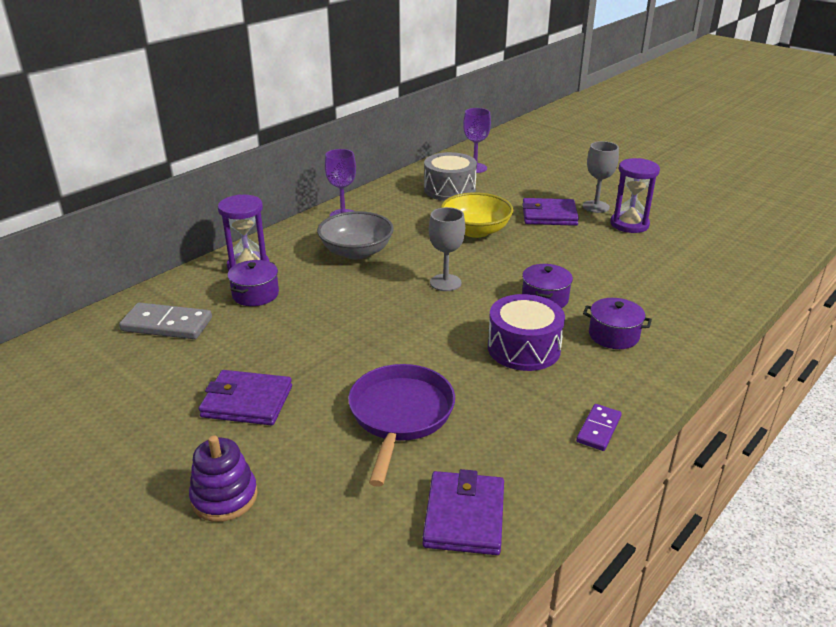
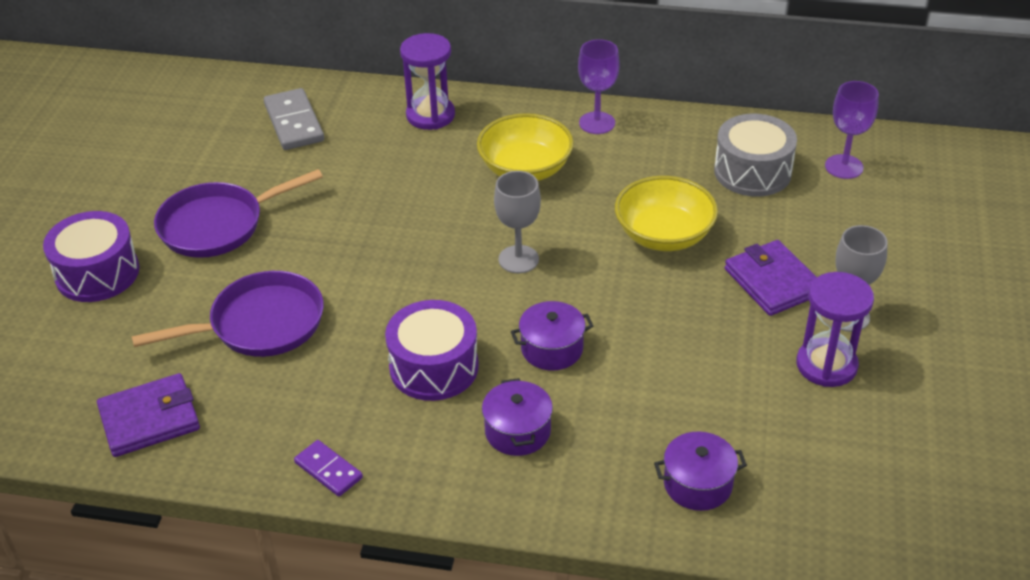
camera: 60 degrees right, 10 degrees up
purple stacking toy [189,435,258,522] -> purple drum [43,211,140,302]
purple wallet [199,370,292,425] -> purple pan [154,169,323,258]
purple pot [227,260,279,306] -> purple pot moved to [654,431,747,511]
grey bowl [317,211,394,259] -> yellow bowl [477,113,574,181]
purple domino [576,404,622,451] -> purple domino turned 45 degrees clockwise [294,440,363,497]

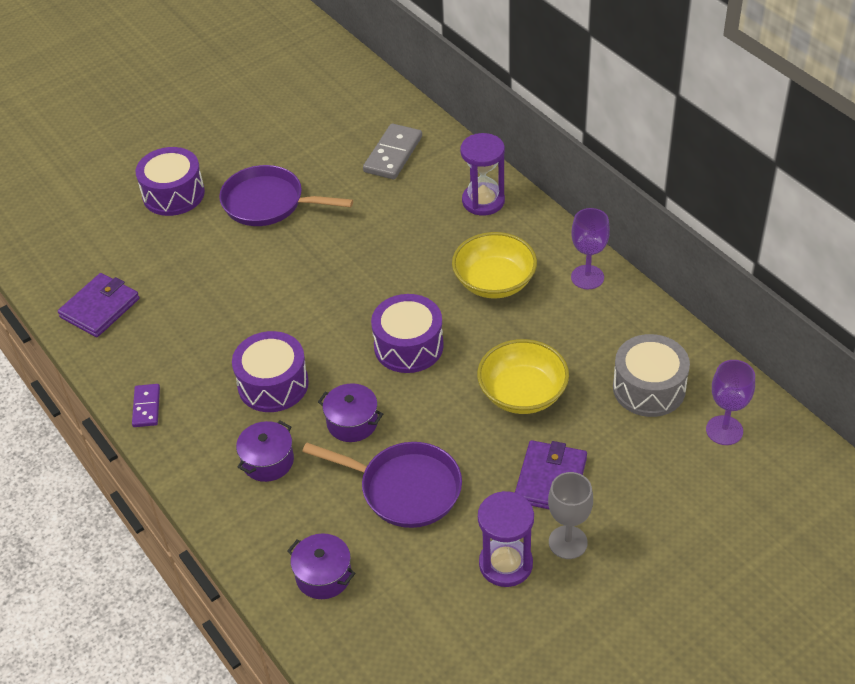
camera: 45 degrees right, 5 degrees up
purple wallet [97,373,200,457] -> purple wallet turned 75 degrees counterclockwise [58,273,140,337]
purple pan [132,271,324,357] -> purple pan moved to [302,442,462,528]
grey goblet [494,171,541,273] -> purple drum [371,294,444,373]

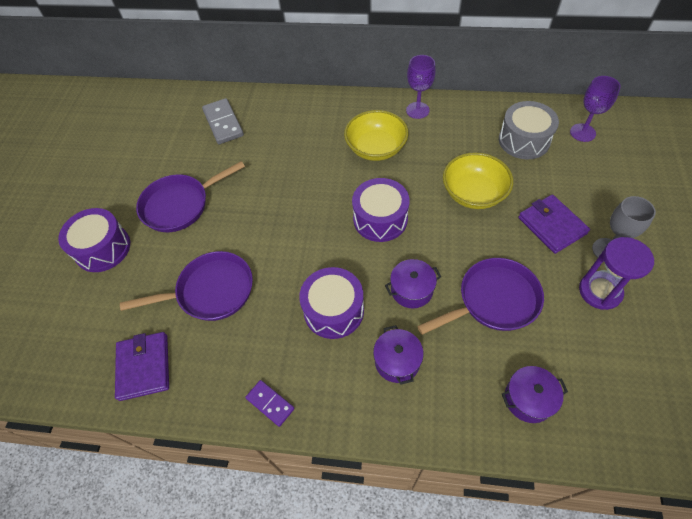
camera: 45 degrees left, 10 degrees up
purple hourglass [460,133,505,216] -> none
none -> purple pan [120,251,253,321]

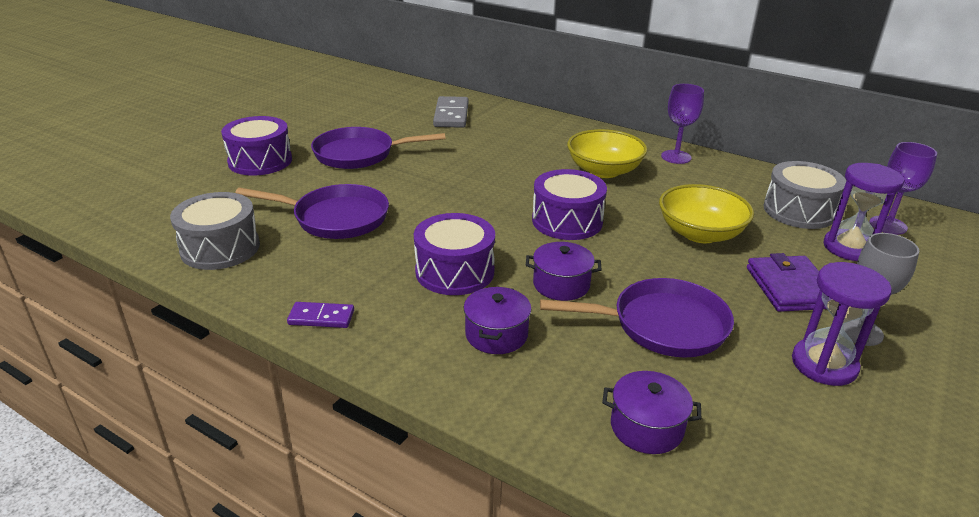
camera: 20 degrees right, 25 degrees down
purple wallet [115,332,169,401] -> grey drum [170,192,260,270]
purple domino [245,380,294,427] -> purple domino turned 60 degrees counterclockwise [287,302,354,328]
none -> purple hourglass [824,163,904,261]

